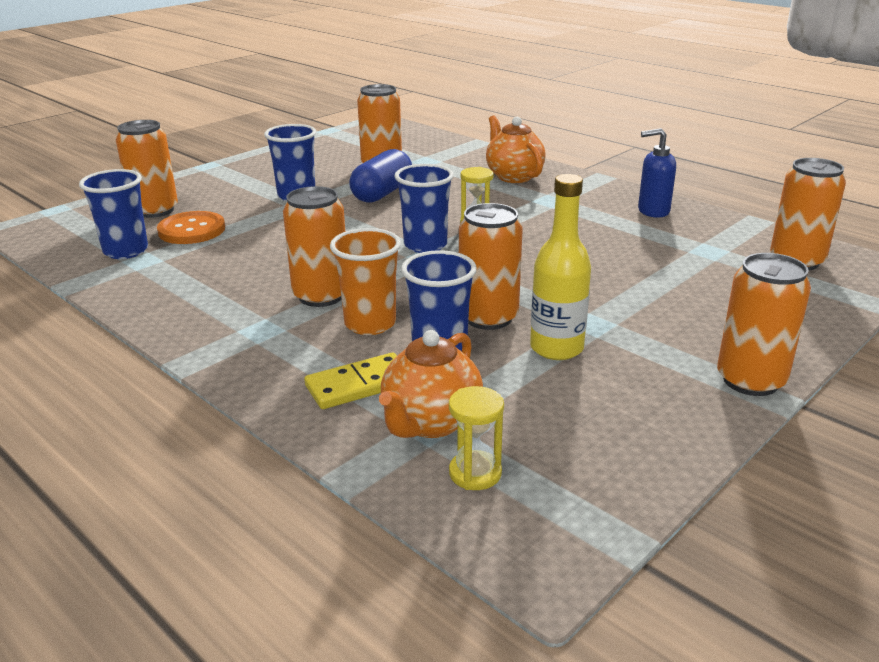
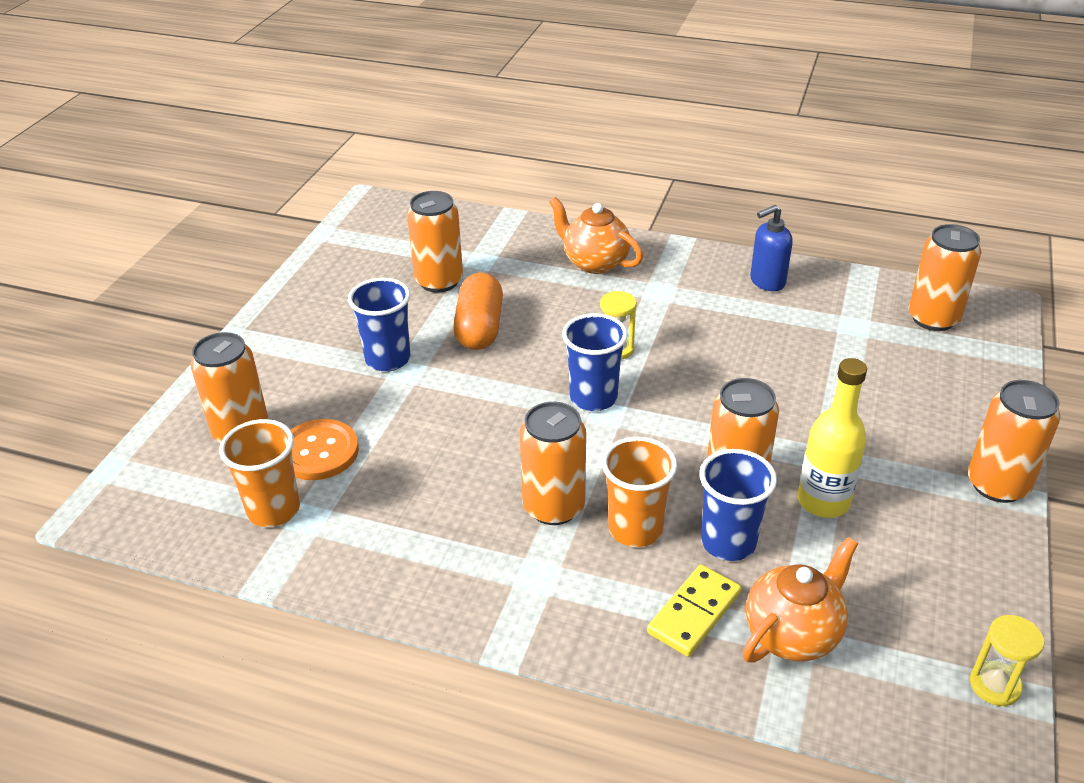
camera: 25 degrees left, 10 degrees up
blue cup [79,169,148,259] -> orange cup [219,419,300,527]
blue capsule [349,149,412,203] -> orange capsule [453,272,503,350]
orange teapot [379,330,483,438] -> orange teapot turned 135 degrees counterclockwise [743,537,858,663]
yellow hourglass [449,386,504,490] -> yellow hourglass moved to [970,615,1044,707]

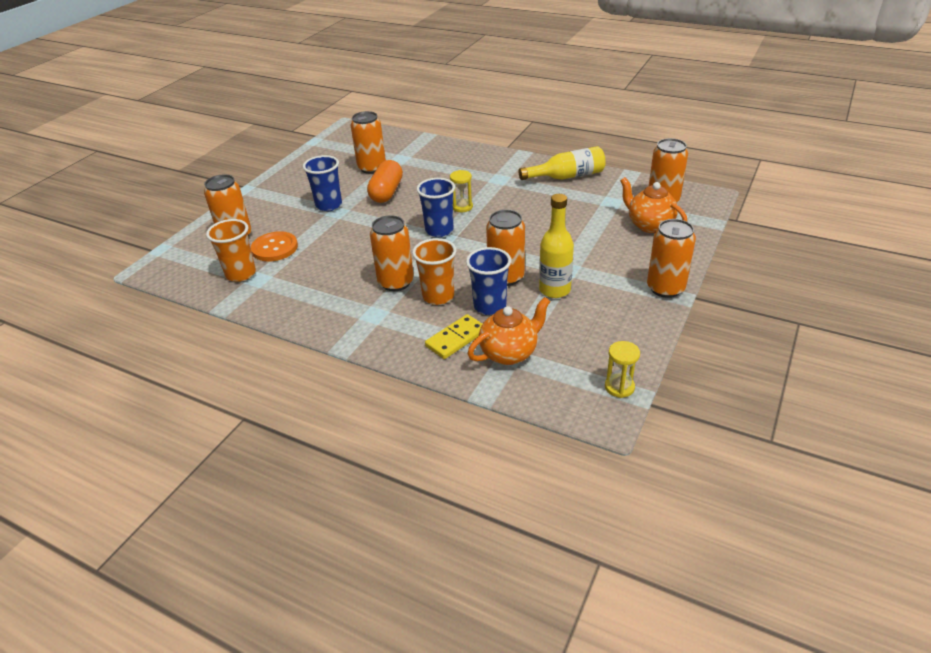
camera: 10 degrees right, 0 degrees up
orange teapot [549,197,643,274] -> orange teapot moved to [620,177,687,233]
blue soap dispenser [750,205,793,291] -> yellow bottle [519,146,606,180]

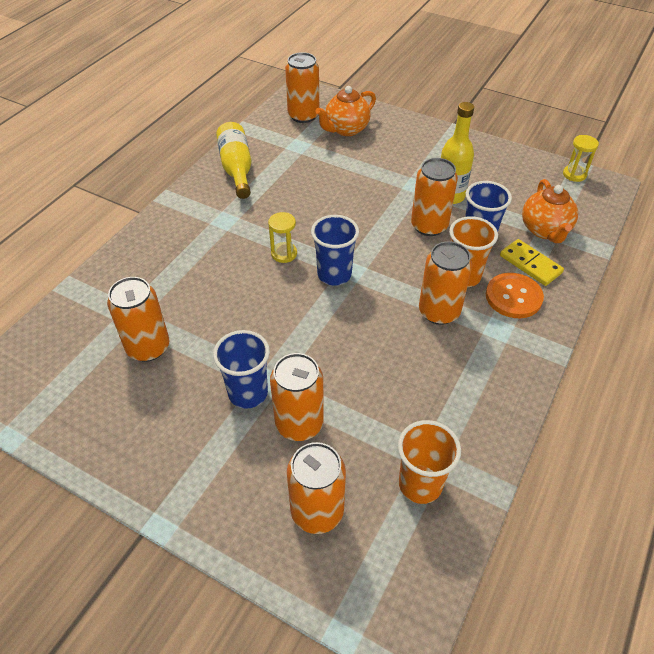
camera: 90 degrees left, 10 degrees up
orange button [251,231,298,262] -> orange button moved to [486,273,544,318]
orange capsule [367,160,403,203] -> none
orange teapot [468,297,551,365] -> orange teapot turned 150 degrees counterclockwise [522,179,578,243]
orange can [647,219,696,298] -> orange can moved to [270,353,324,441]

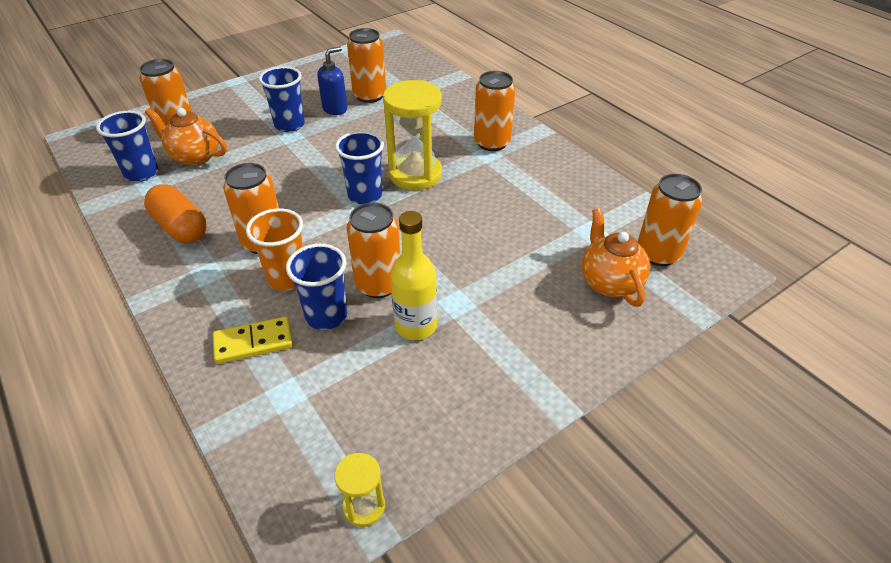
camera: 115 degrees right, 5 degrees down
yellow bottle [216,122,252,199] -> none
yellow hourglass [268,212,297,263] -> yellow hourglass [383,80,442,190], size x2.03
orange can [270,353,324,441] -> orange can moved to [474,71,515,151]
orange cup [398,420,461,504] -> blue cup [96,111,158,182]
orange button [486,273,544,318] -> none
orange teapot [522,179,578,243] -> orange teapot moved to [145,108,227,166]
none -> orange capsule [144,184,207,243]
none -> blue soap dispenser [317,46,347,115]

